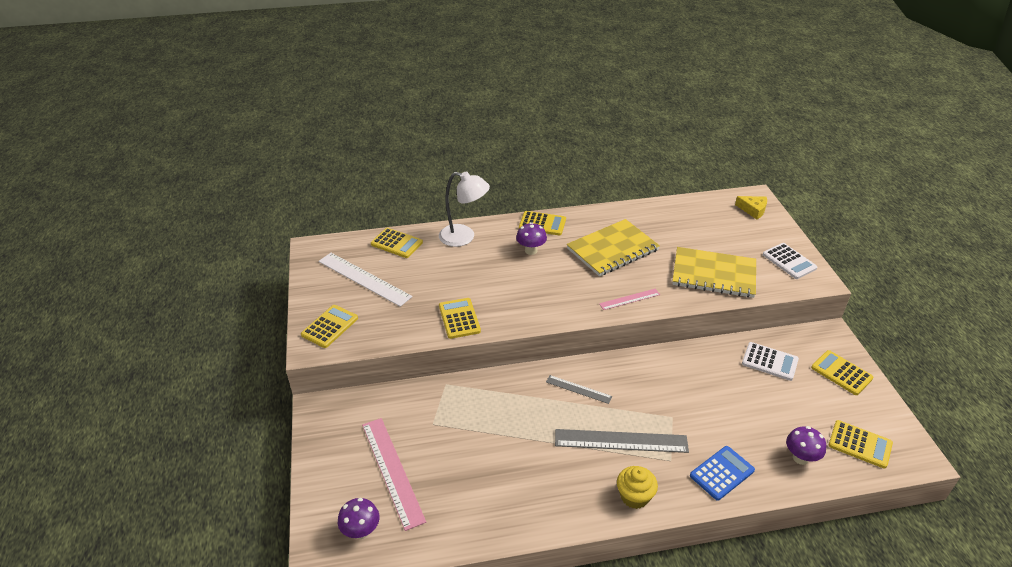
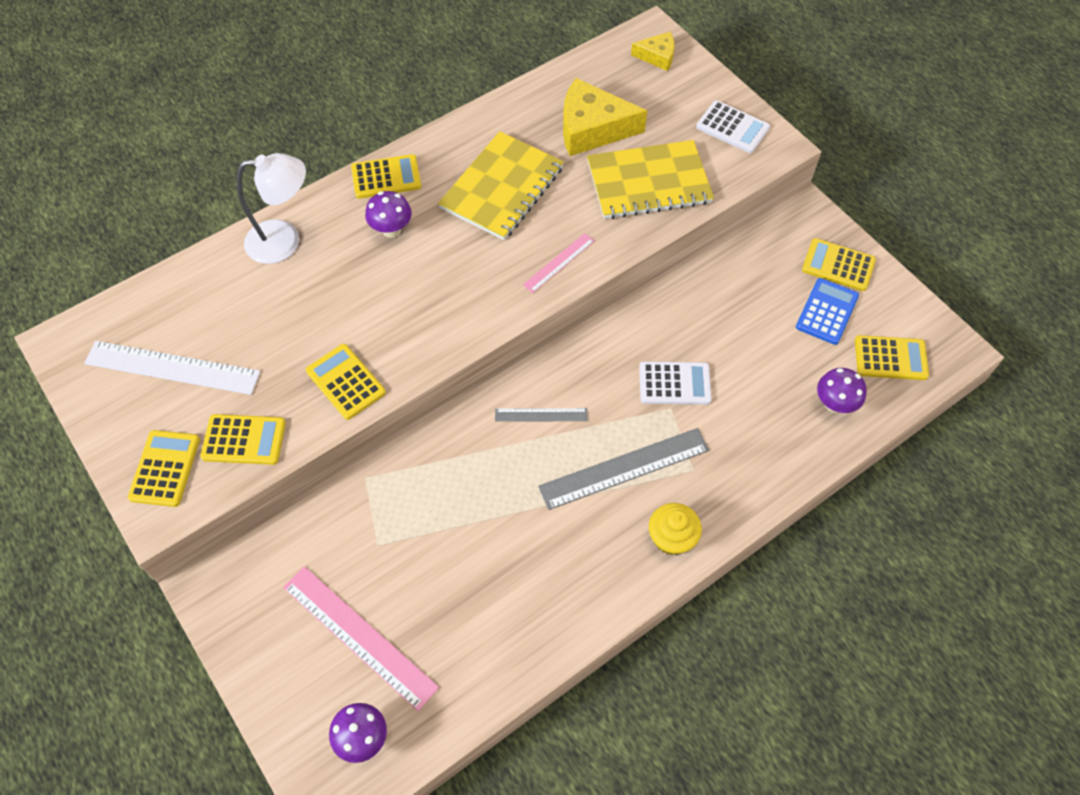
camera: 25 degrees left, 20 degrees up
yellow calculator [371,228,423,258] -> yellow calculator moved to [200,414,286,465]
blue calculator [690,446,755,501] -> blue calculator moved to [796,278,859,345]
white calculator [742,342,799,381] -> white calculator moved to [639,361,712,405]
none -> yellow cheese [563,78,647,156]

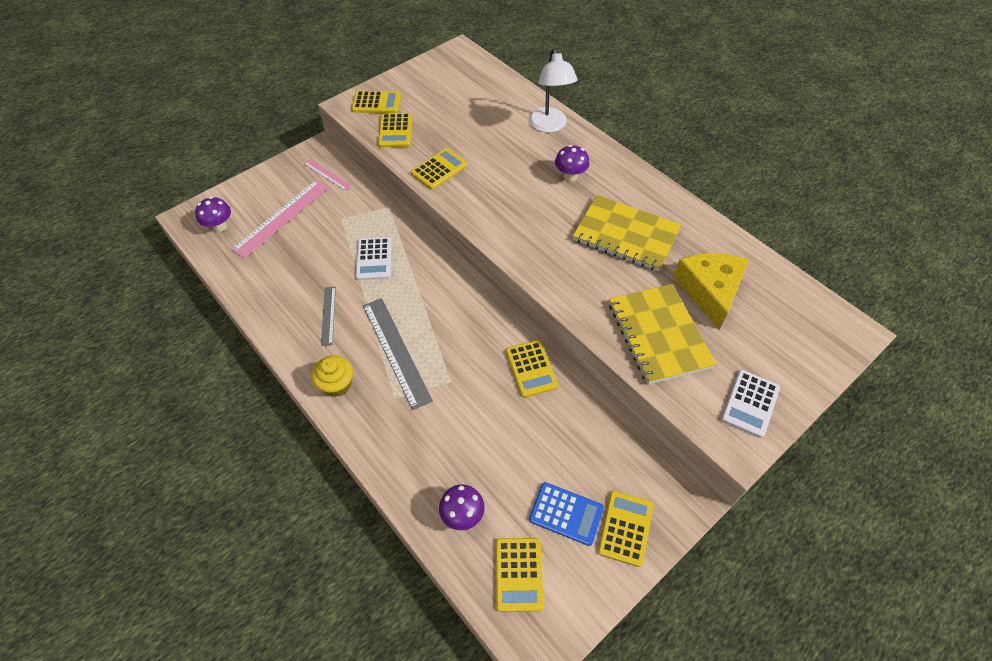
camera: 85 degrees right, 5 degrees down
white ruler [84,341,260,395] -> none
yellow calculator [351,154,421,199] -> yellow calculator moved to [506,340,558,398]
grey ruler [495,408,588,422] -> grey ruler moved to [321,287,336,346]
pink ruler [523,233,595,293] -> pink ruler moved to [304,159,352,191]
yellow cheese [631,32,674,71] -> none
white calculator [639,361,712,405] -> white calculator moved to [356,237,392,280]

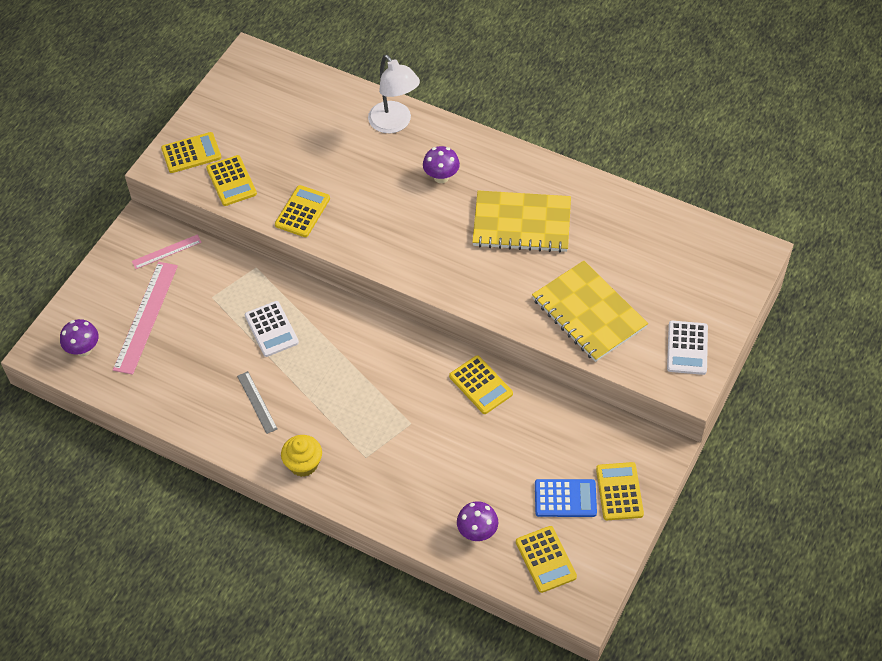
camera: 20 degrees left, 0 degrees up
pink ruler [304,159,352,191] -> pink ruler turned 45 degrees counterclockwise [132,235,202,269]
grey ruler [363,298,433,410] -> none
yellow cheese [673,253,749,329] -> none

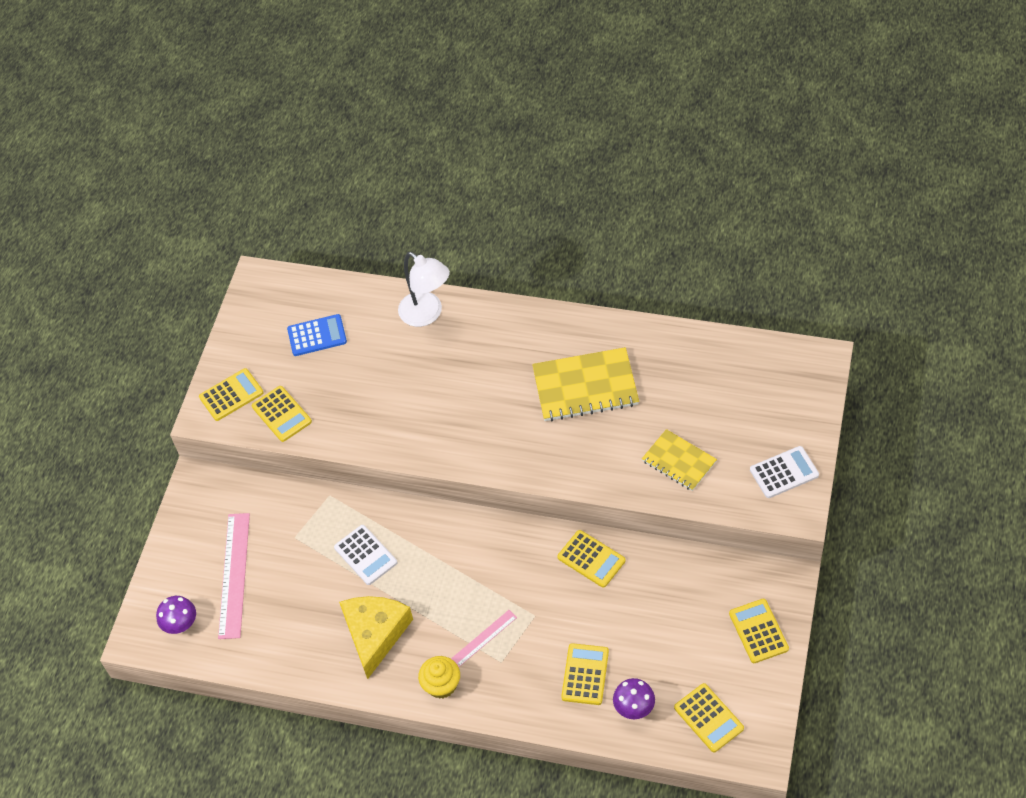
camera: 10 degrees left, 0 degrees up
pink ruler [132,235,202,269] -> pink ruler moved to [451,610,517,667]
grey ruler [237,371,278,434] -> yellow cheese [339,596,413,679]
yellow calculator [275,185,330,237] -> yellow calculator moved to [561,643,609,705]
purple mushroom [423,146,460,183] -> none
yellow notebook [532,261,648,362] -> yellow notebook [642,429,717,491], size x0.62
blue calculator [535,479,597,517] -> blue calculator moved to [287,314,347,356]
white calculator [667,321,708,375] -> white calculator turned 105 degrees counterclockwise [750,446,819,498]

